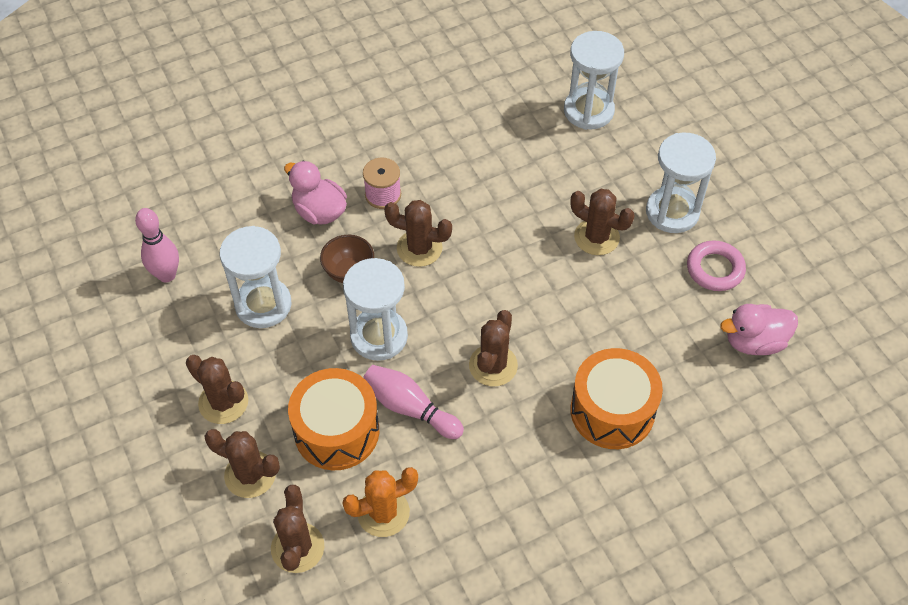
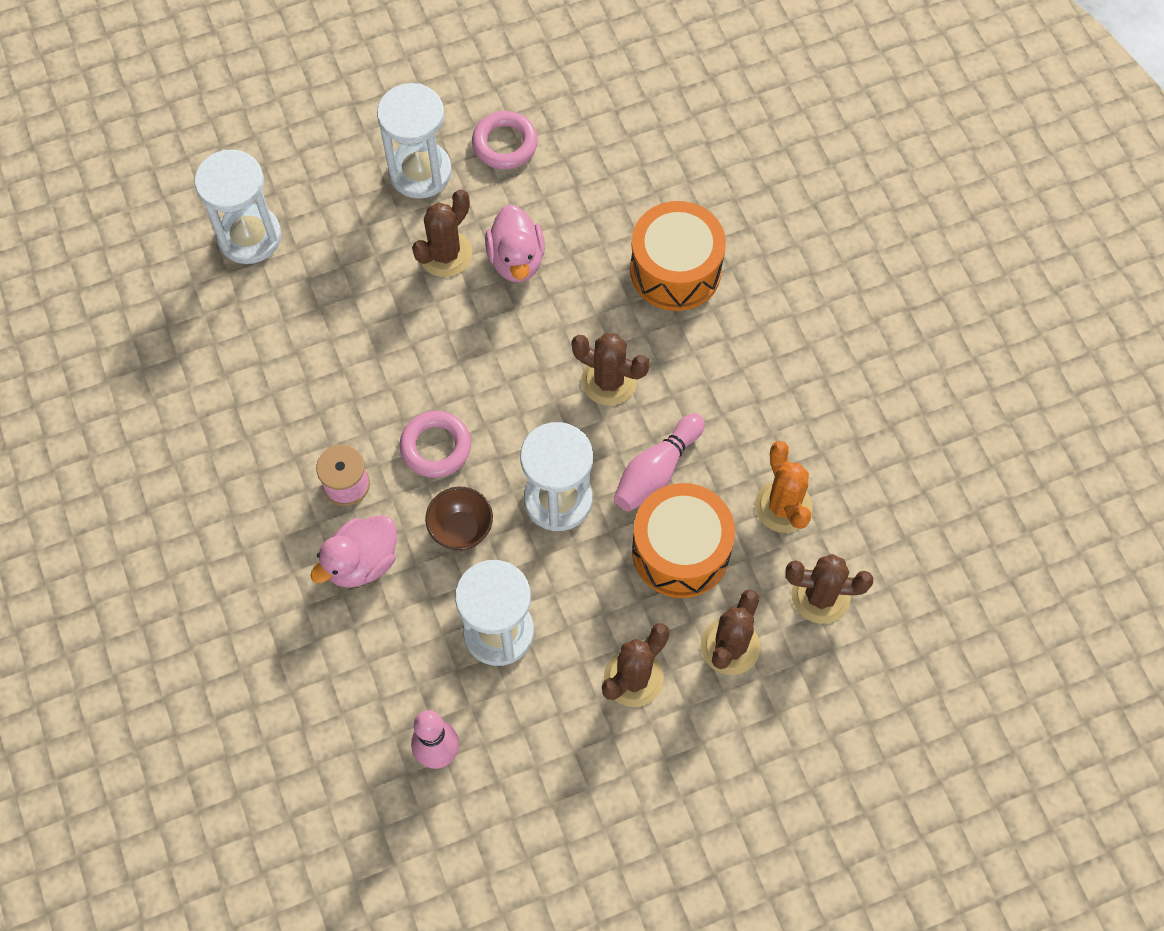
camera: 85 degrees left, 10 degrees up
brown cactus [384,200,452,267] -> pink ring [400,411,471,478]
pink duck [720,304,798,355] -> pink duck moved to [485,204,545,282]

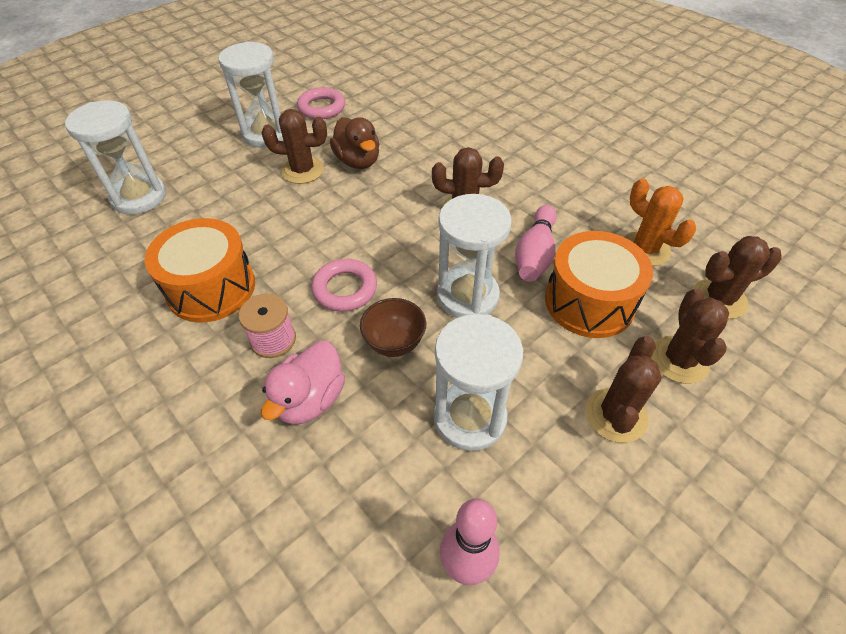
camera: 20 degrees left, 15 degrees down
brown cactus [412,190,472,277] -> brown cactus turned 75 degrees clockwise [262,109,327,184]
pink duck [485,204,545,282] -> brown duck [330,117,379,169]
orange drum [630,201,726,311] -> orange drum moved to [145,218,255,323]

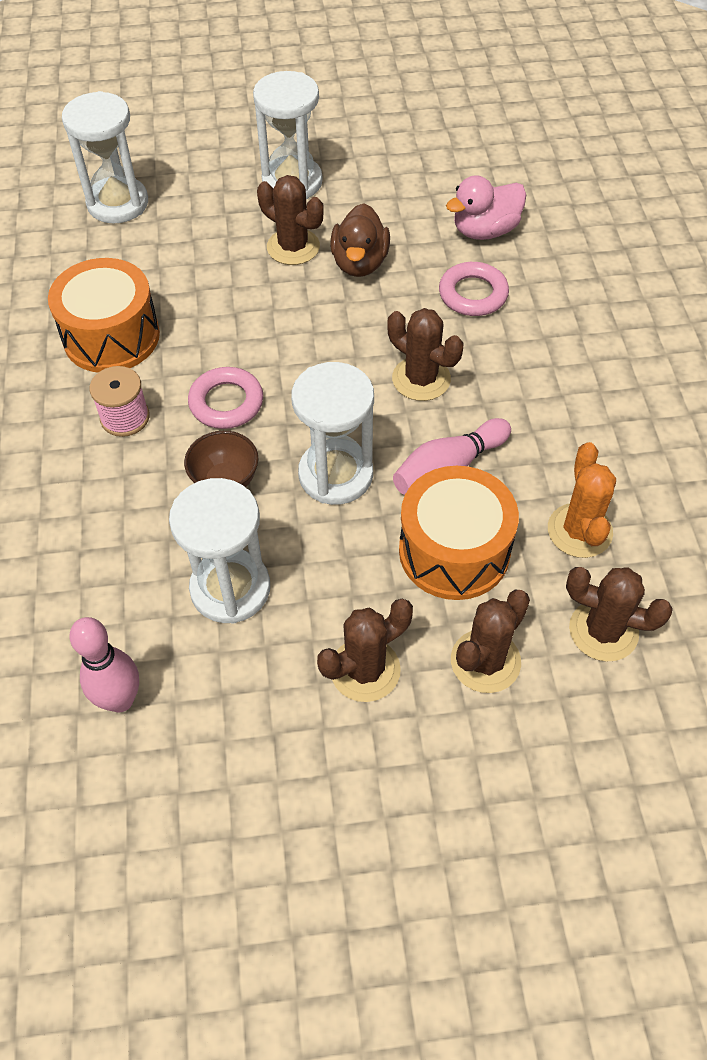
camera: 35 degrees right, 5 degrees up
pink duck [261,341,345,425] -> pink duck moved to [446,175,526,240]
pink ring [297,87,345,119] -> pink ring moved to [439,262,509,316]

